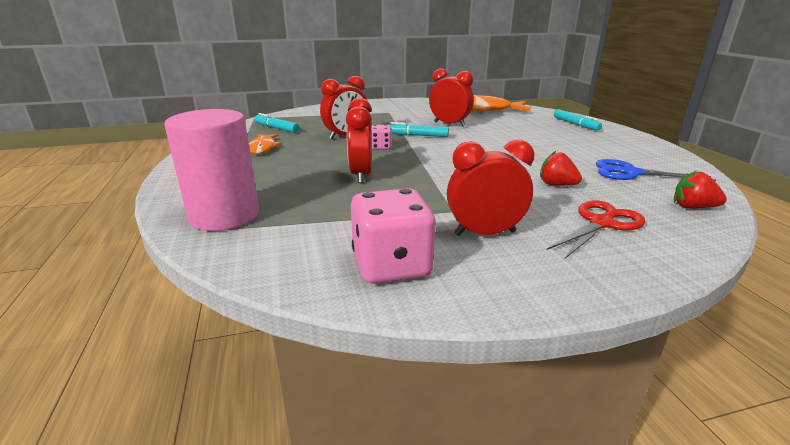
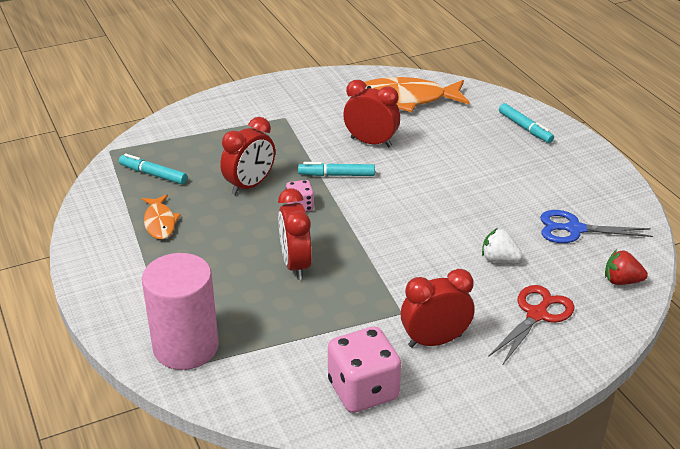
camera: 10 degrees left, 10 degrees up
red strawberry [540,151,582,186] -> white strawberry [482,228,522,263]

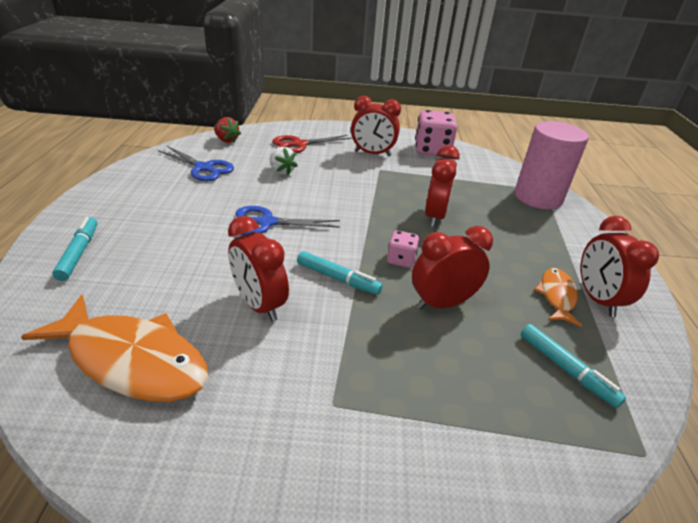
camera: 155 degrees left, 0 degrees up
none -> blue scissors [235,206,340,235]
none -> red clock [581,216,659,317]

